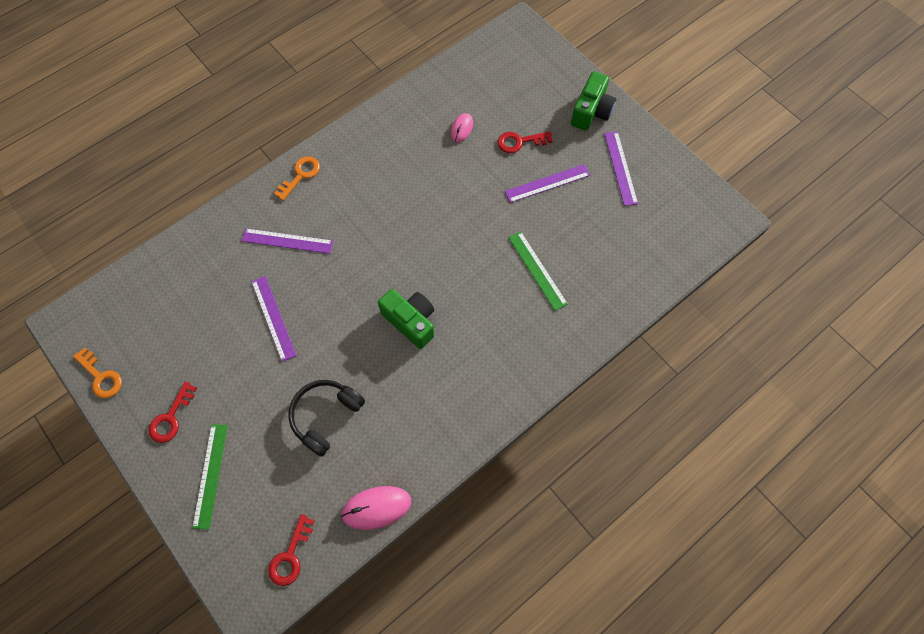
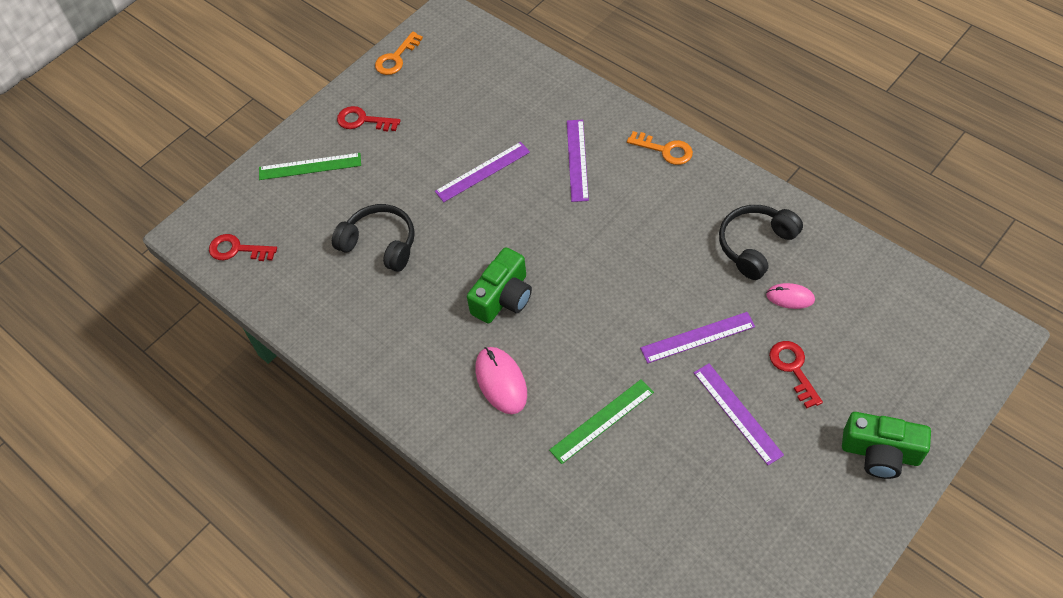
camera: 85 degrees right, 10 degrees down
pink mouse [341,486,411,530] -> pink mouse moved to [476,347,527,414]
purple ruler [604,131,638,206] -> purple ruler moved to [640,312,755,363]
none -> black headphones [719,205,803,280]

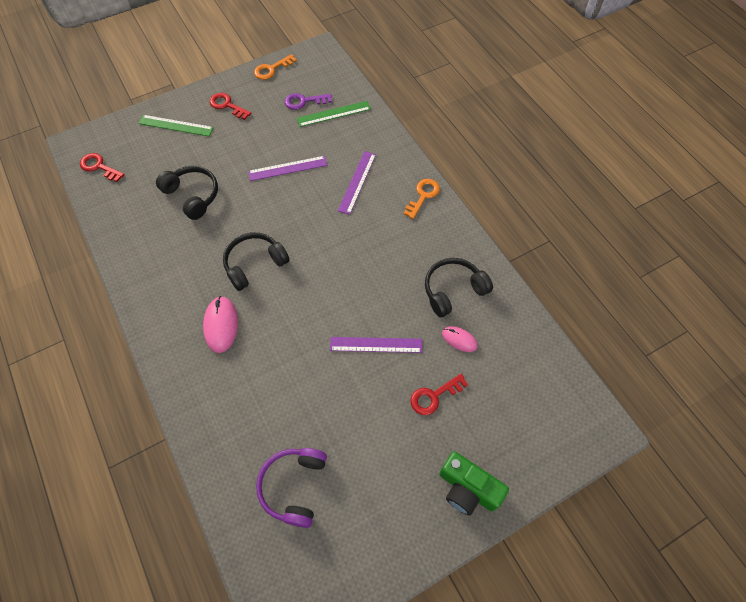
camera: 15 degrees right, 5 degrees up
green camera [467,247,532,324] -> black headphones [223,232,290,291]
green ruler [549,379,654,464] -> green ruler moved to [297,101,371,127]
orange key [627,131,693,165] -> orange key turned 105 degrees counterclockwise [404,179,440,219]
purple ruler [694,363,784,465] -> none
red key [769,341,823,408] -> red key turned 120 degrees counterclockwise [410,374,468,415]
none -> purple headphones [256,448,327,528]
none -> purple key [285,93,332,110]

